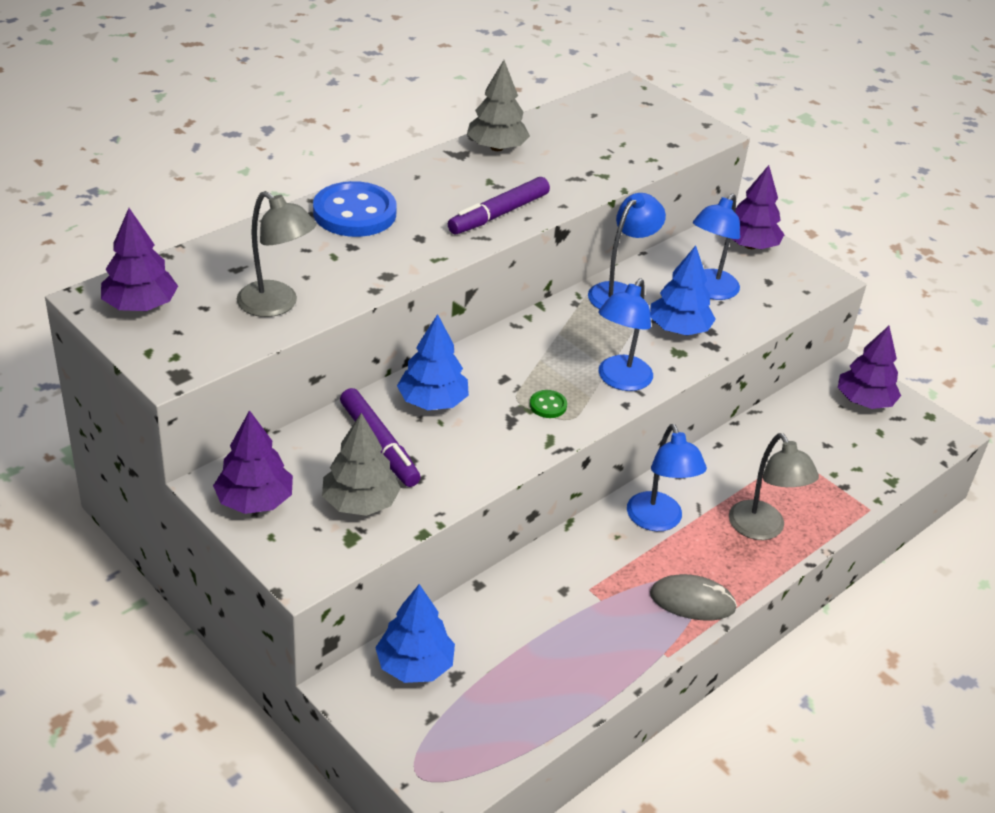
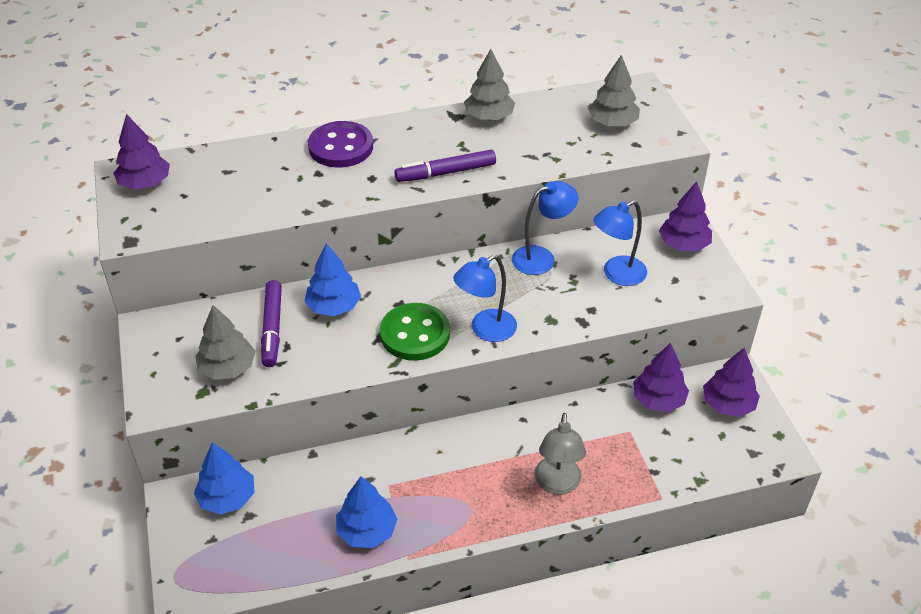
camera: 30 degrees right, 5 degrees up
purple tree [213,410,293,514] -> purple tree moved to [633,343,689,412]
grey lamp [237,191,316,317] -> none
blue button [313,181,397,237] -> purple button [308,121,373,168]
green button [530,390,567,418] -> green button [380,303,450,361], size x2.32
blue lamp [627,424,707,531] -> none
blue tree [650,245,716,336] -> blue tree moved to [336,476,397,548]
grey mouse [650,574,737,621] -> none
none -> grey tree [588,55,640,127]

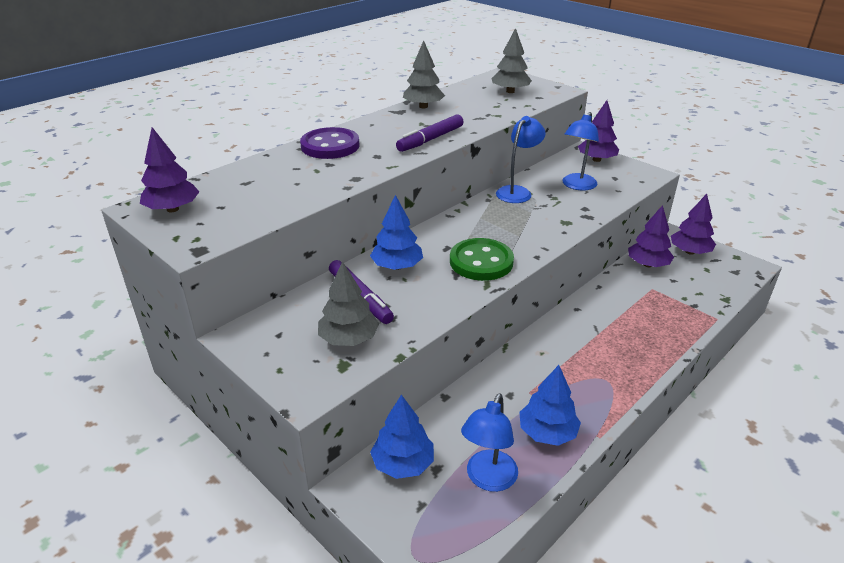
camera: 30 degrees left, 10 degrees down
blue lamp [453,255,517,342] -> blue lamp moved to [461,393,518,492]
grey lamp [534,413,586,495] -> none

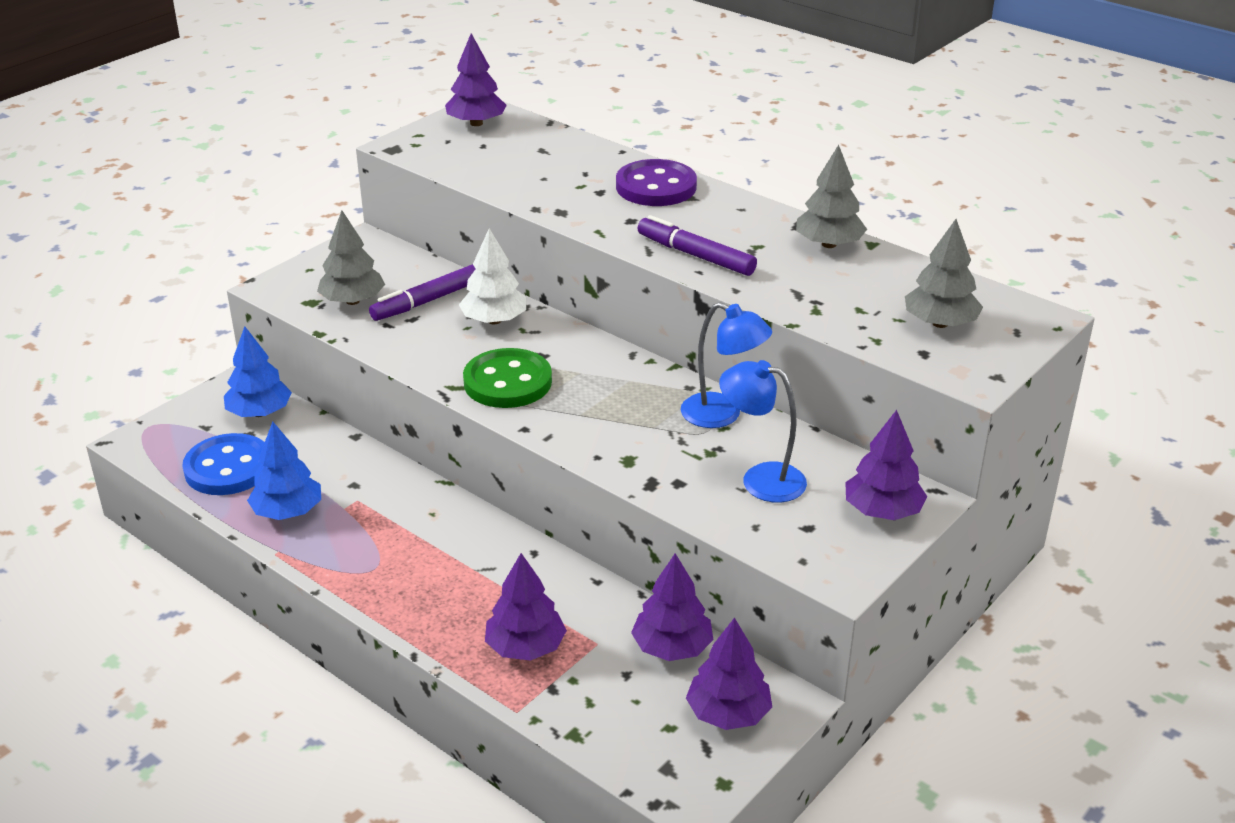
camera: 85 degrees right, 0 degrees up
blue tree [370,195,423,270] -> white tree [459,228,527,324]
blue lamp [461,393,518,492] -> blue button [182,433,265,495]
none -> purple tree [485,553,567,661]

